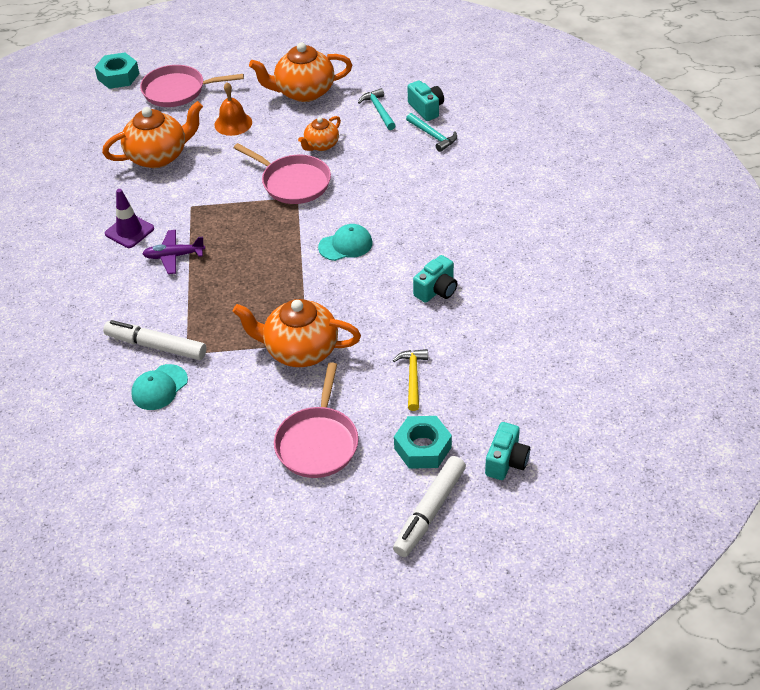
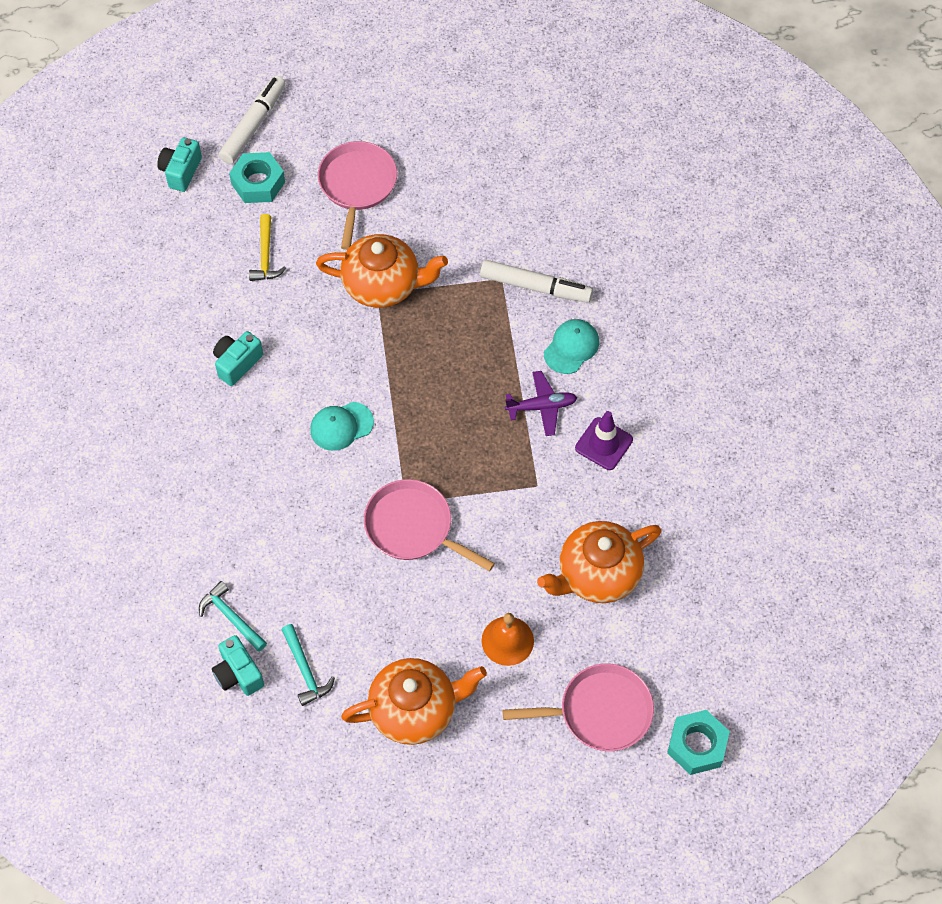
camera: 175 degrees right, 15 degrees up
turquoise cap [131,364,188,410] -> turquoise cap moved to [544,319,599,374]
orange teapot [298,116,341,151] -> none

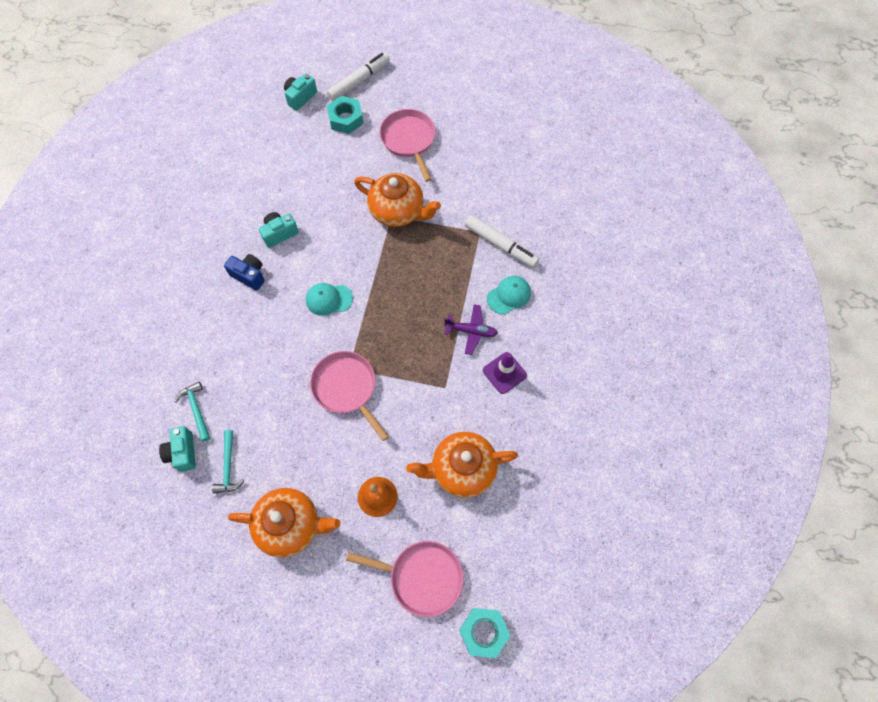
camera: 20 degrees right, 5 degrees up
yellow hammer [249,214,286,281] -> none
pink pan [318,141,397,250] -> pink pan turned 45 degrees counterclockwise [380,109,436,182]
none -> blue camera [224,254,265,291]

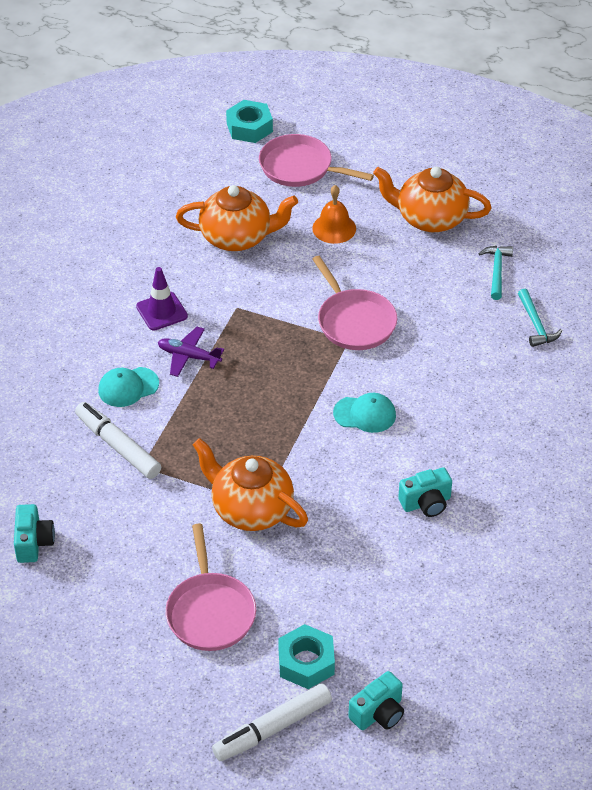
camera: 170 degrees left, 20 degrees down
turquoise camera [159,426,196,472] -> turquoise camera moved to [14,504,55,563]
blue camera [224,254,265,291] -> none

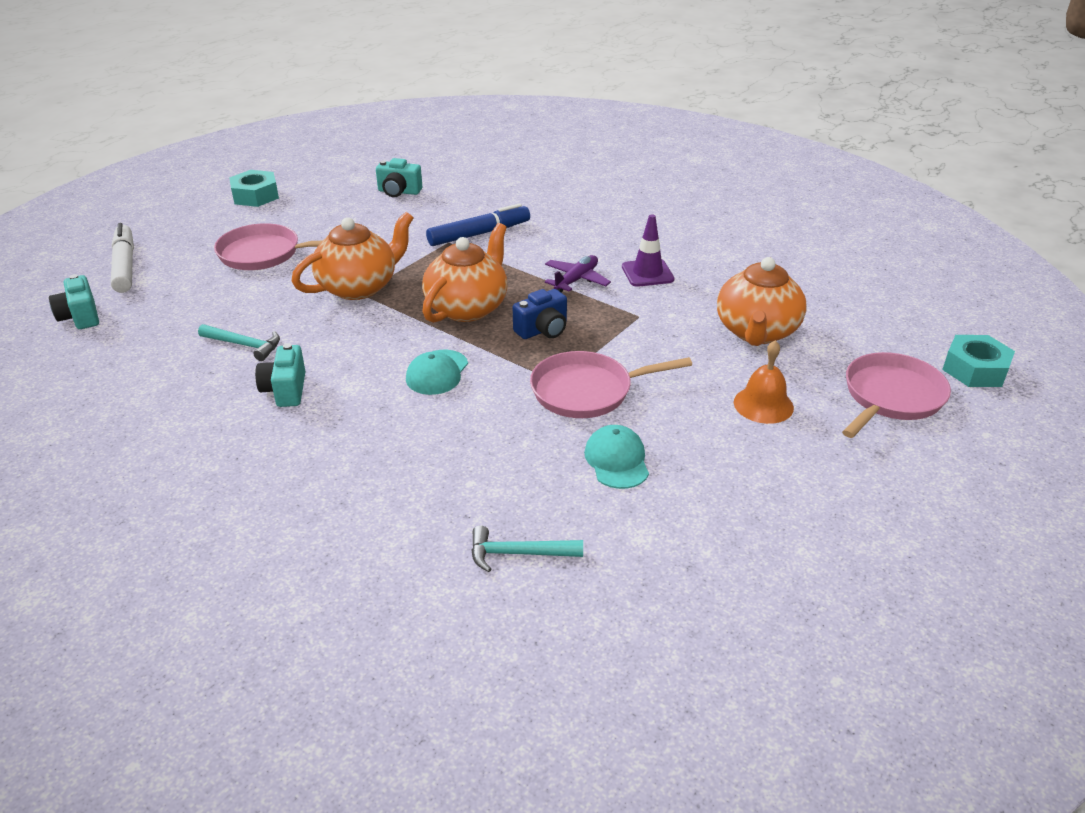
camera: 105 degrees right, 10 degrees down
white marker [75,402,161,479] -> blue marker [426,203,530,246]
turquoise cap [98,367,159,407] -> turquoise cap moved to [584,425,649,489]
turquoise nut [278,624,335,689] -> turquoise nut moved to [229,170,279,207]
orange teapot [373,167,492,232] -> orange teapot moved to [422,223,507,323]
turquoise hammer [478,246,513,300] -> turquoise hammer moved to [198,324,280,361]
none -> blue camera [513,289,567,339]

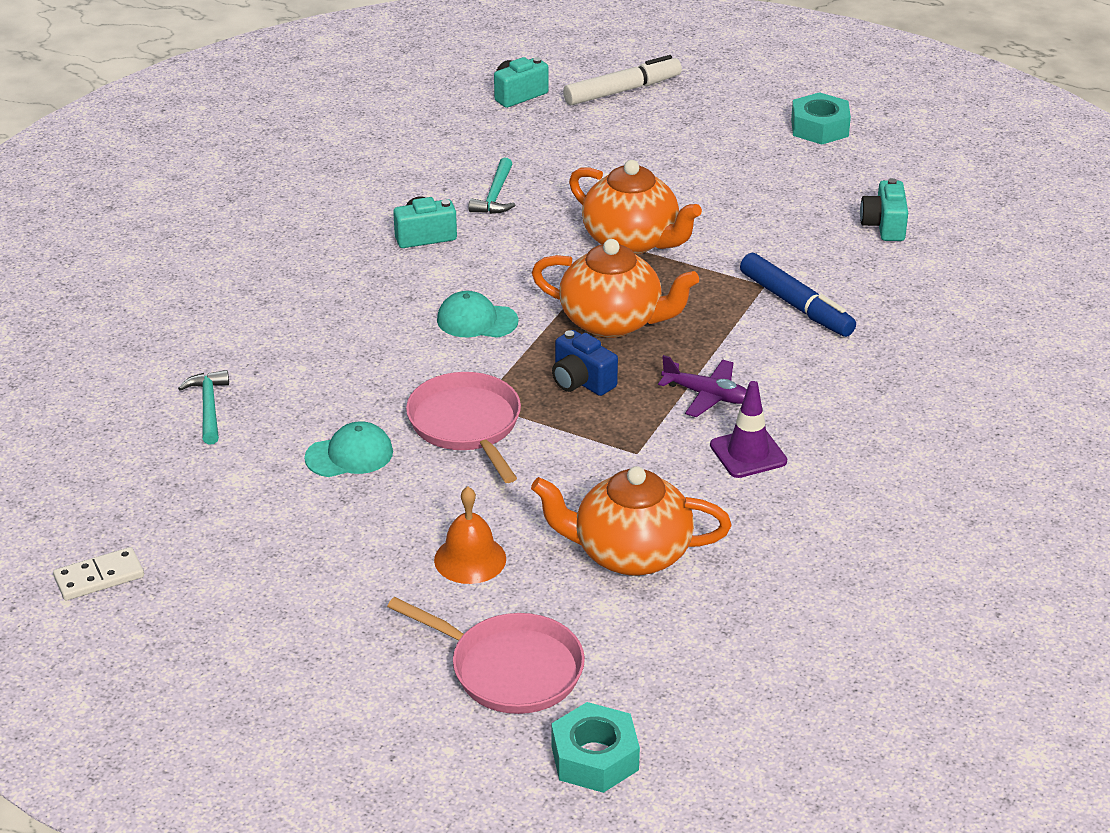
camera: 80 degrees right, 0 degrees up
pink pan [214,223,322,270] -> none
none -> white domino [53,547,144,601]

